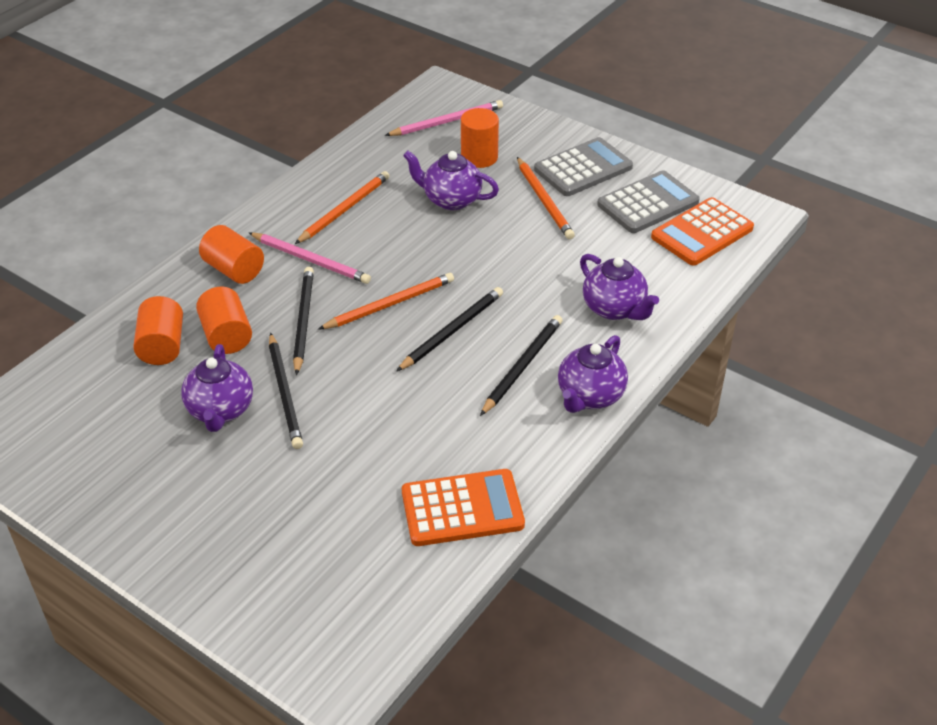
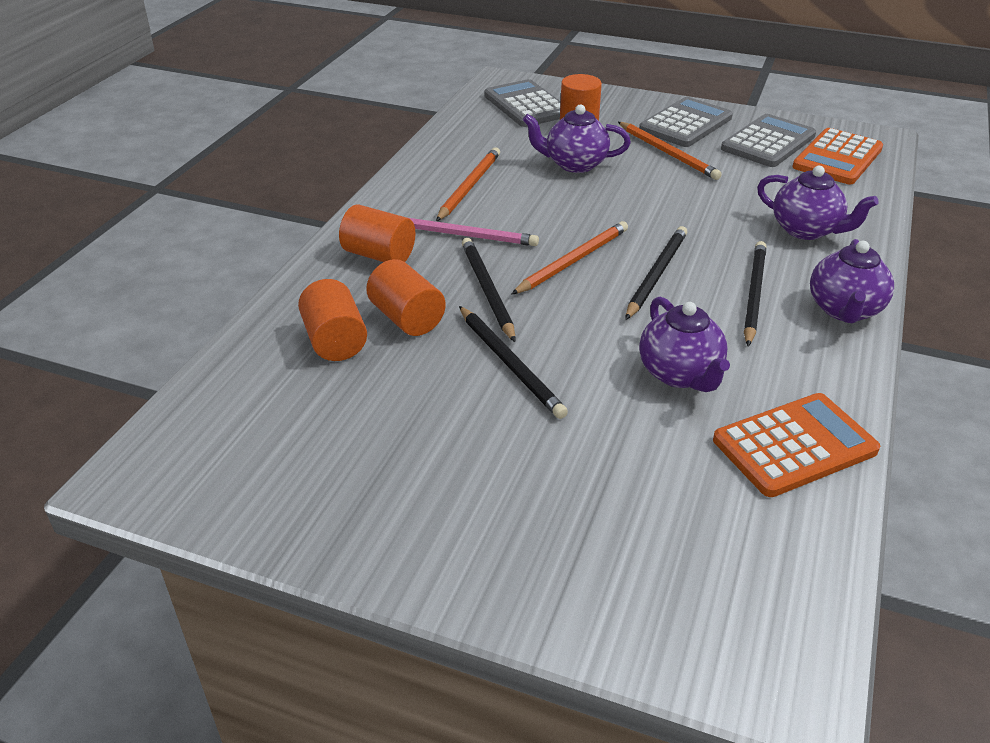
camera: 15 degrees left, 5 degrees down
purple teapot [181,344,253,432] -> purple teapot moved to [639,297,730,392]
pink pencil [385,100,503,136] -> grey calculator [484,79,561,127]

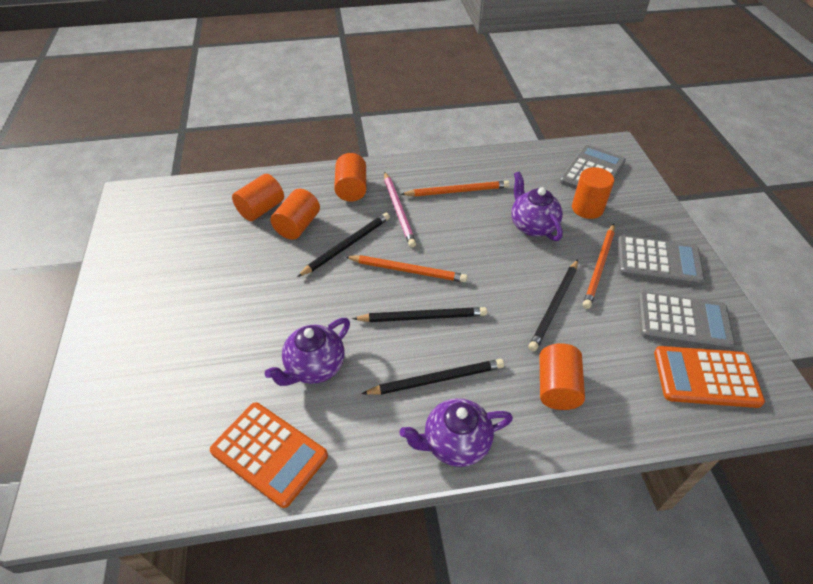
camera: 60 degrees right, 10 degrees up
black pencil [459,306,568,419] -> black pencil moved to [528,259,578,351]
purple teapot [757,166,879,240] -> orange cylinder [539,343,585,410]

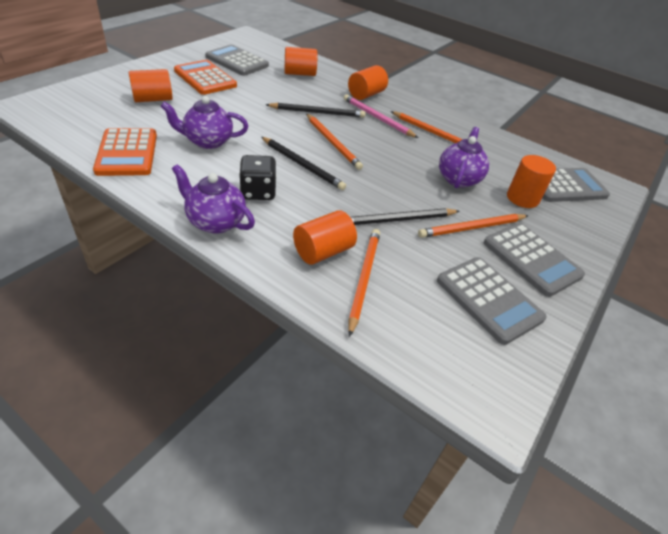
camera: 40 degrees right, 5 degrees down
orange cylinder [271,189,320,240] -> orange cylinder moved to [129,69,173,102]
black pencil [361,359,504,395] -> black dice [239,155,277,200]
pink pencil [384,171,416,247] -> pink pencil turned 105 degrees clockwise [344,94,418,138]
orange calculator [654,346,765,408] -> orange calculator moved to [174,60,237,95]
none -> grey calculator [205,45,269,76]
none -> orange pencil [348,229,380,337]

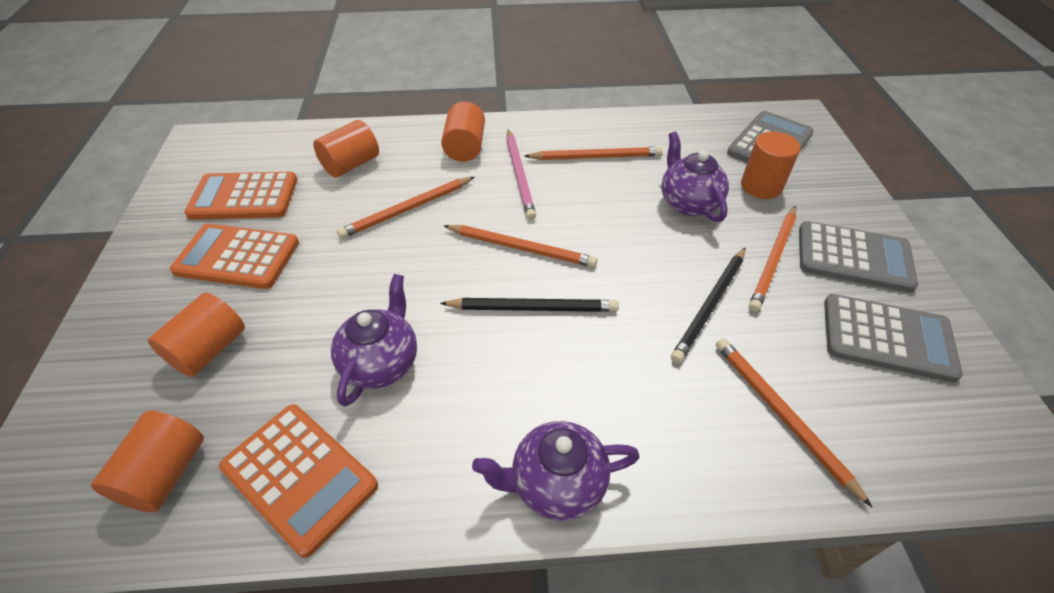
camera: 35 degrees left, 5 degrees up
purple teapot [160,96,248,149] -> purple teapot turned 150 degrees clockwise [331,274,417,407]
grey calculator [205,45,269,76] -> orange calculator [184,172,297,220]
black dice [239,155,277,200] -> none
black pencil [266,103,366,118] -> none
orange cylinder [293,210,357,265] -> orange cylinder moved to [91,410,204,513]
pink pencil [344,94,418,138] -> pink pencil turned 105 degrees counterclockwise [506,129,536,220]
none -> orange pencil [337,177,474,239]

